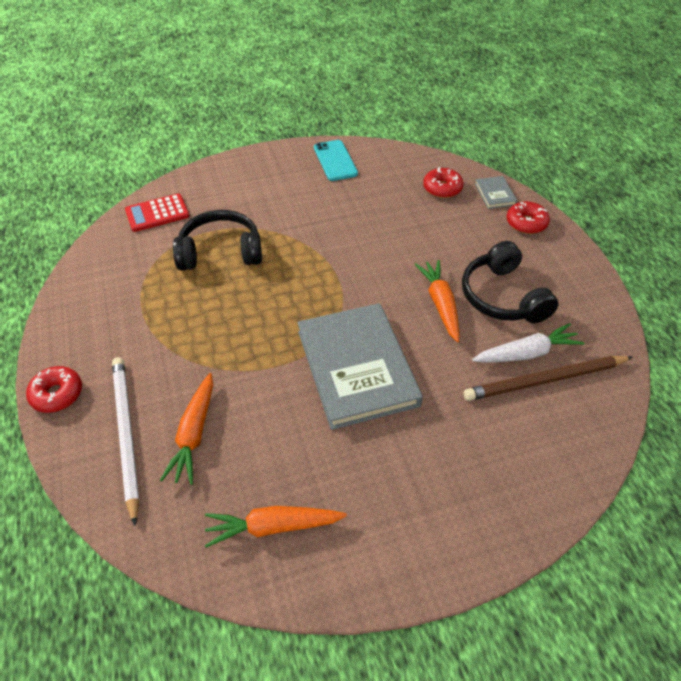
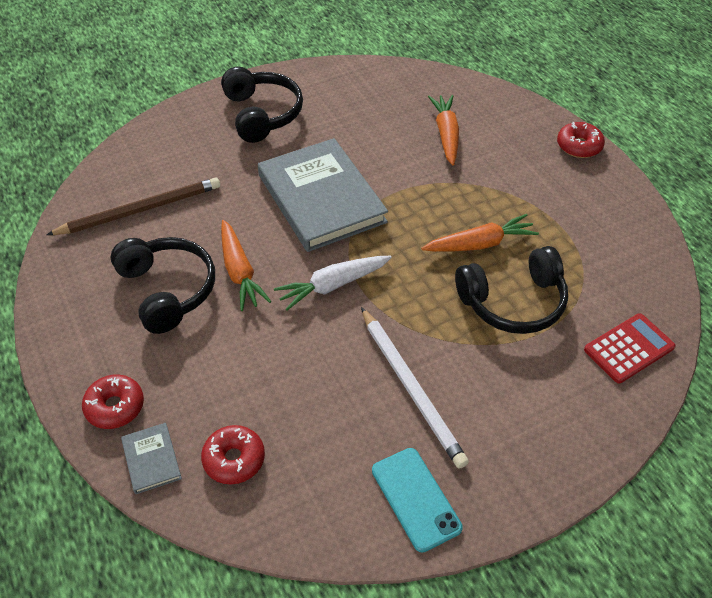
camera: 170 degrees right, 0 degrees up
white pencil [112,357,140,526] -> white pencil moved to [361,307,469,469]
orange carrot [205,506,347,548] -> orange carrot moved to [421,214,539,252]
white carrot [472,323,585,363] -> white carrot moved to [274,256,392,311]
none -> black headphones [221,67,303,143]

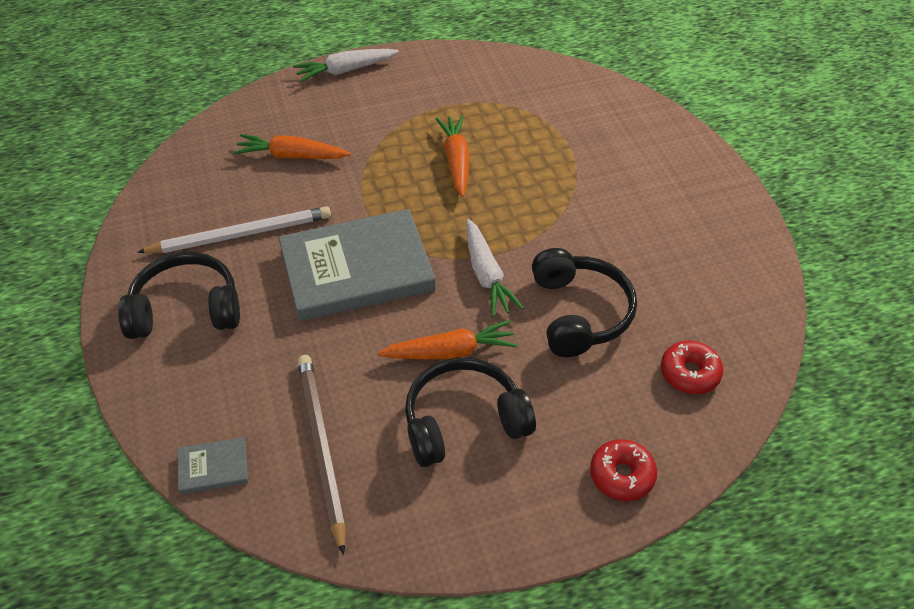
camera: 80 degrees left, 0 degrees up
grey book [121,423,182,494] -> grey book moved to [178,437,248,495]
white pencil [361,307,469,469] -> white pencil moved to [137,206,331,253]
turquoise phone [372,448,463,552] -> none
black headphones [455,246,568,334] -> black headphones moved to [532,248,637,357]
red donut [557,121,605,158] -> white carrot [293,49,399,82]
red calculator [584,313,675,384] -> none

